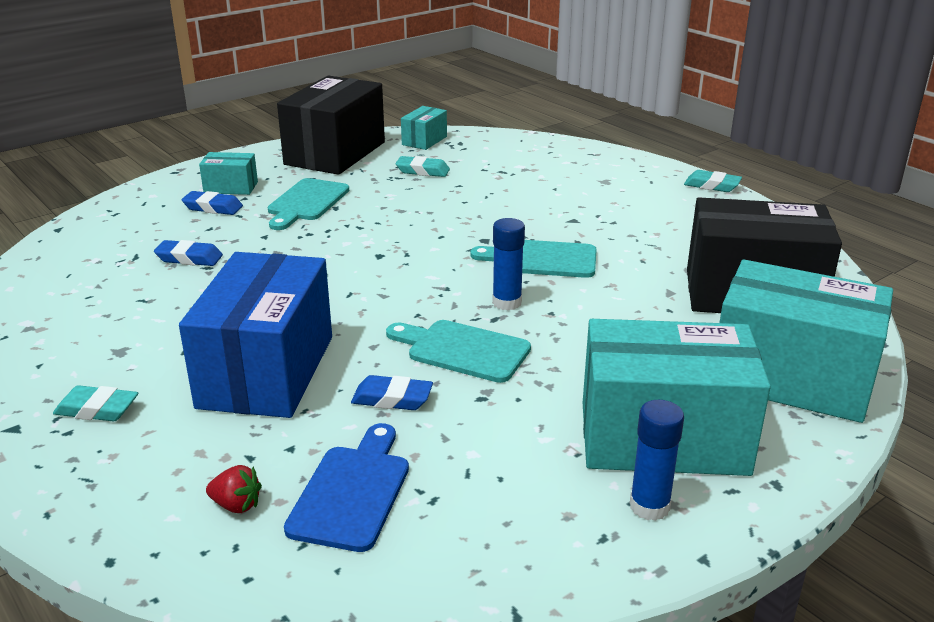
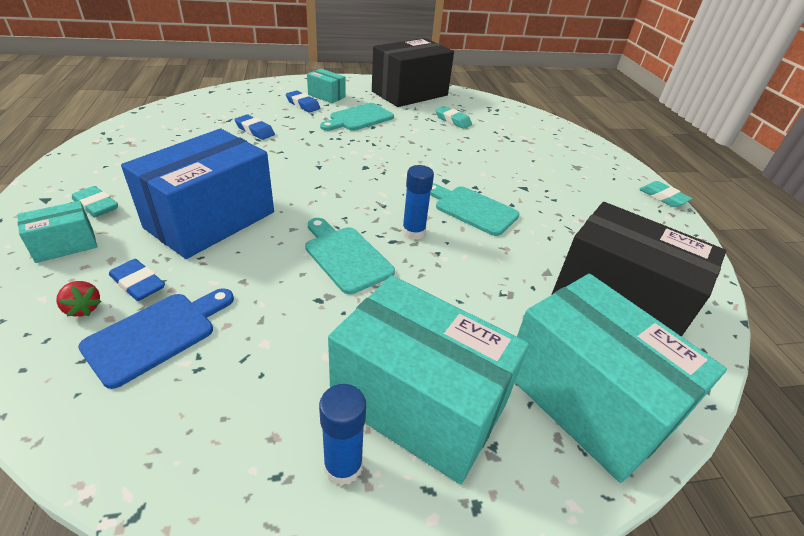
camera: 25 degrees right, 10 degrees up
blue eraser [351,375,433,410] -> blue eraser moved to [109,259,165,301]
turquoise box [401,106,447,150] -> turquoise box moved to [17,201,97,263]

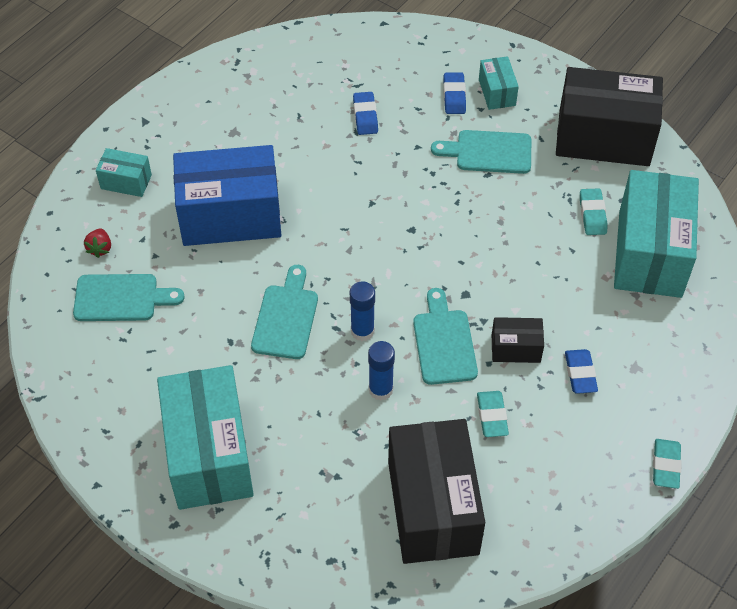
camera: 50 degrees right, 15 degrees up
turquoise eraser [72,186,118,217] -> turquoise eraser moved to [477,391,509,437]
blue cutting board [78,288,234,389] -> turquoise cutting board [73,274,185,321]
blue eraser [109,259,165,301] -> blue eraser moved to [565,349,598,394]
blue glue stick [319,384,366,486] -> blue glue stick moved to [368,341,395,401]
turquoise box [515,274,727,483] -> turquoise box moved to [614,170,699,298]
none -> black box [492,317,544,363]

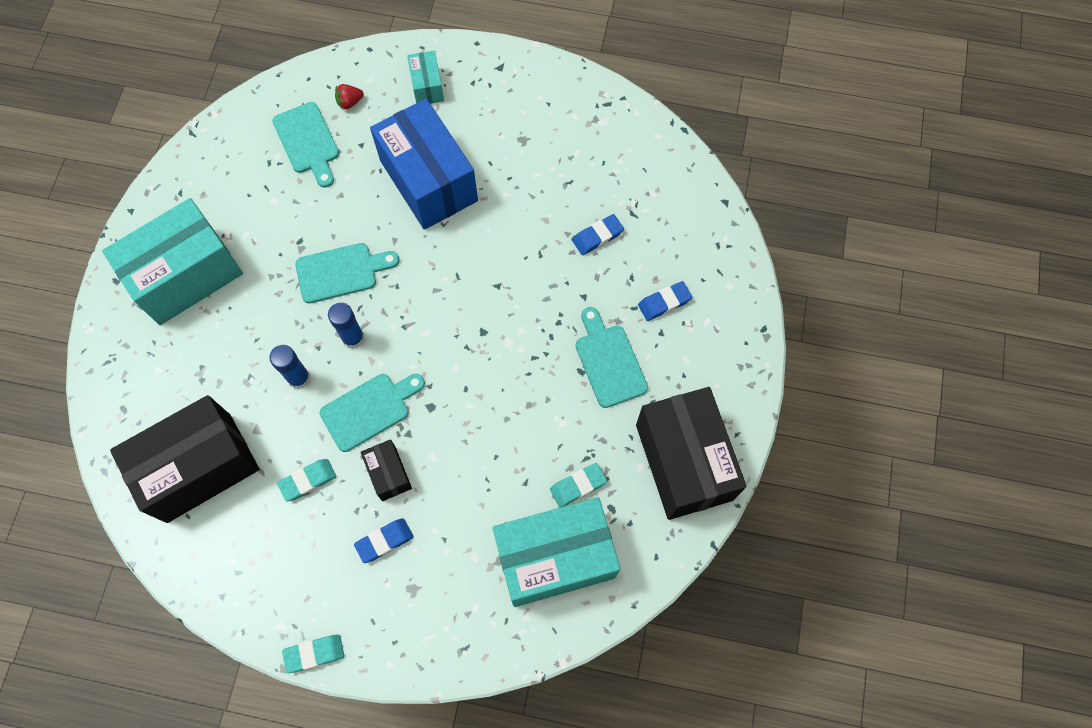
camera: 65 degrees right, 15 degrees up
turquoise box [479,56,519,110] -> none

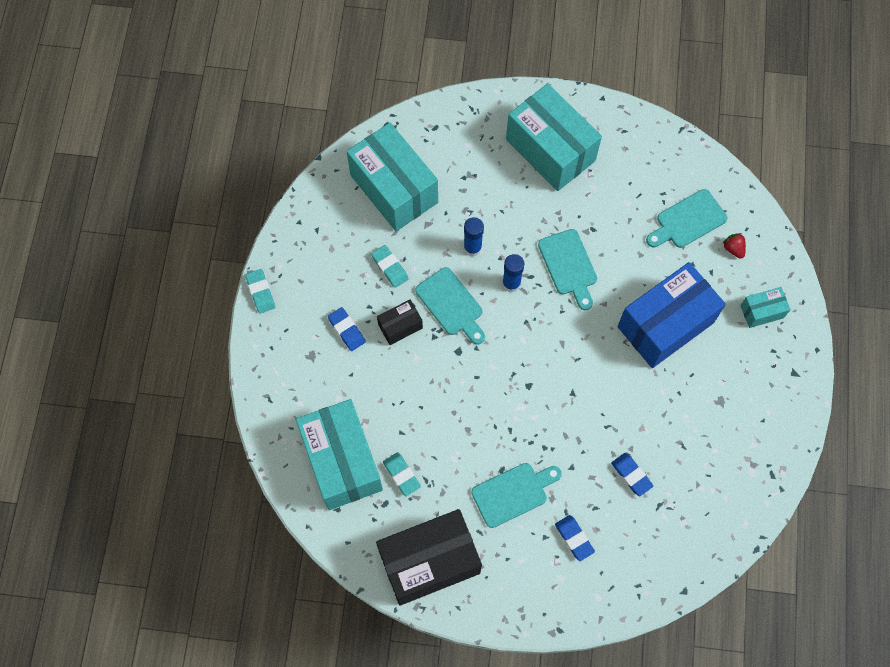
camera: 85 degrees right, 0 degrees up
black box [110,395,260,523] -> turquoise box [347,123,438,231]

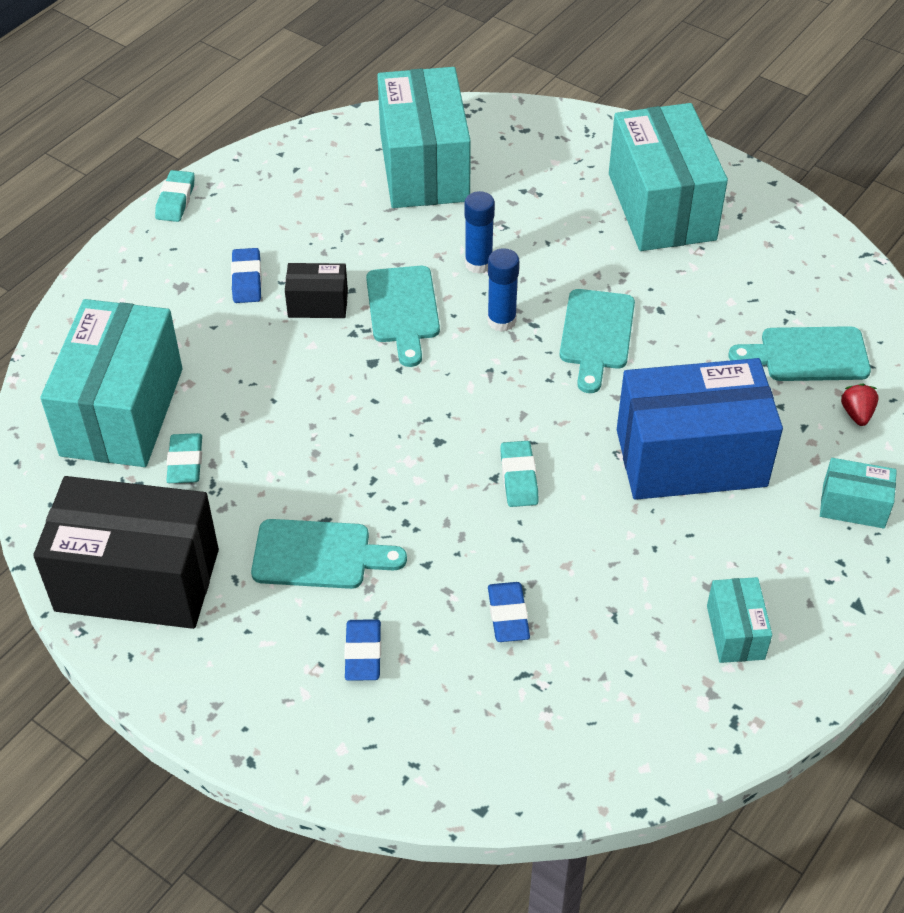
camera: 30 degrees right, 20 degrees down
turquoise eraser [371,245,409,288] -> turquoise eraser moved to [500,441,539,507]
none -> turquoise box [707,577,772,663]

